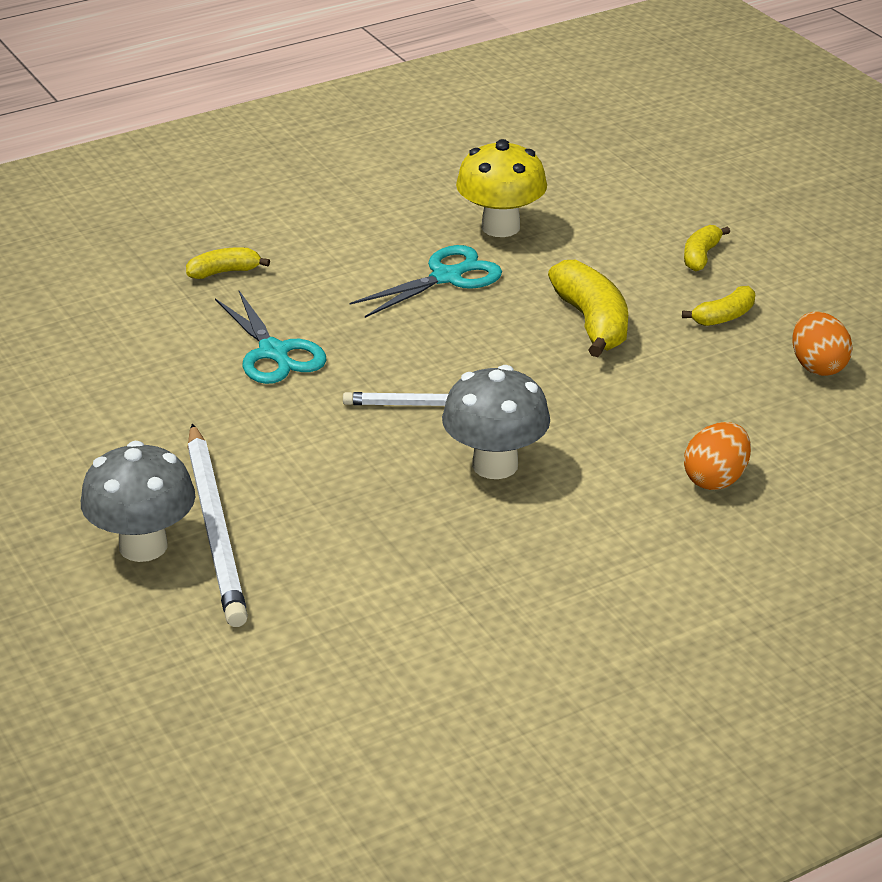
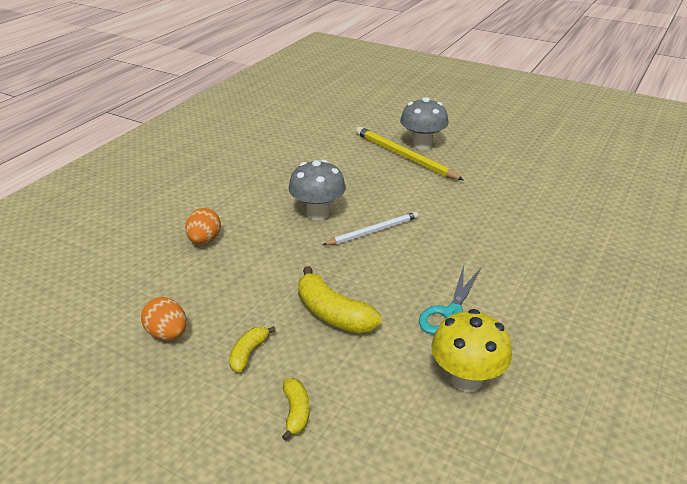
camera: 150 degrees right, 0 degrees up
yellow banana [186,247,270,279] -> none
white pencil [187,424,248,627] -> yellow pencil [356,127,464,180]
turquoise scissors [215,291,326,384] -> none

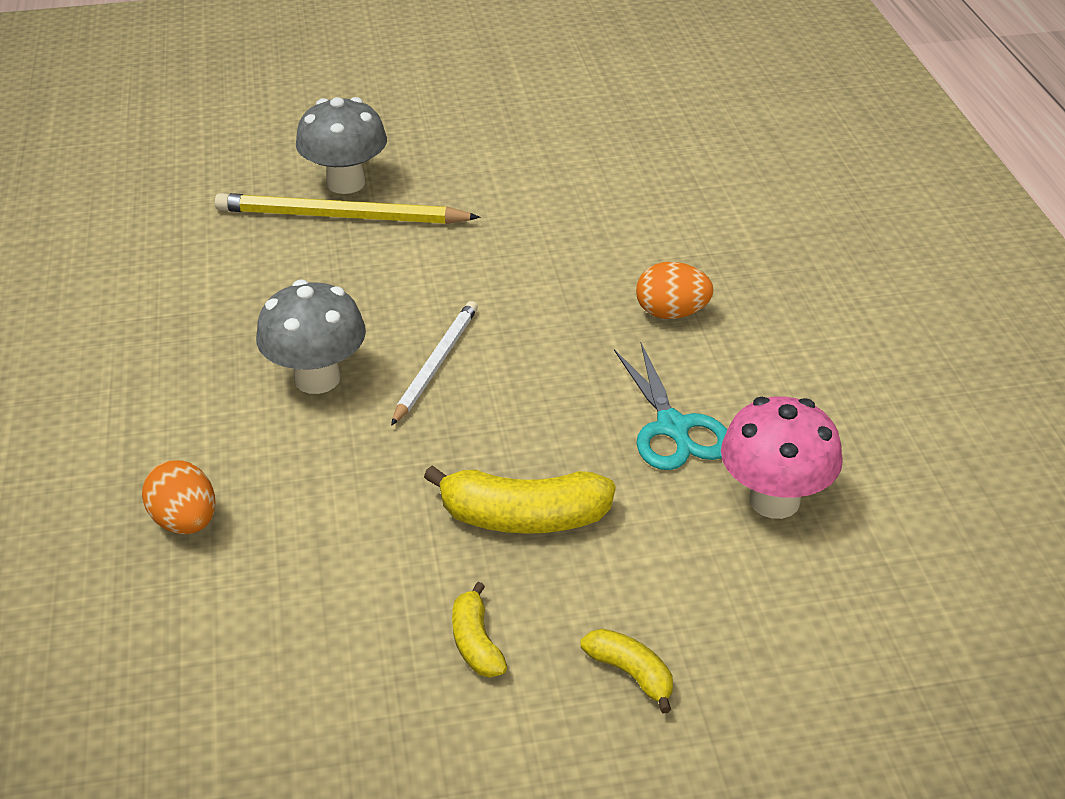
camera: 40 degrees left, 5 degrees up
orange egg [141,297,187,341] -> orange egg moved to [636,262,714,319]
yellow mushroom [431,309,512,392] -> pink mushroom [721,397,843,519]

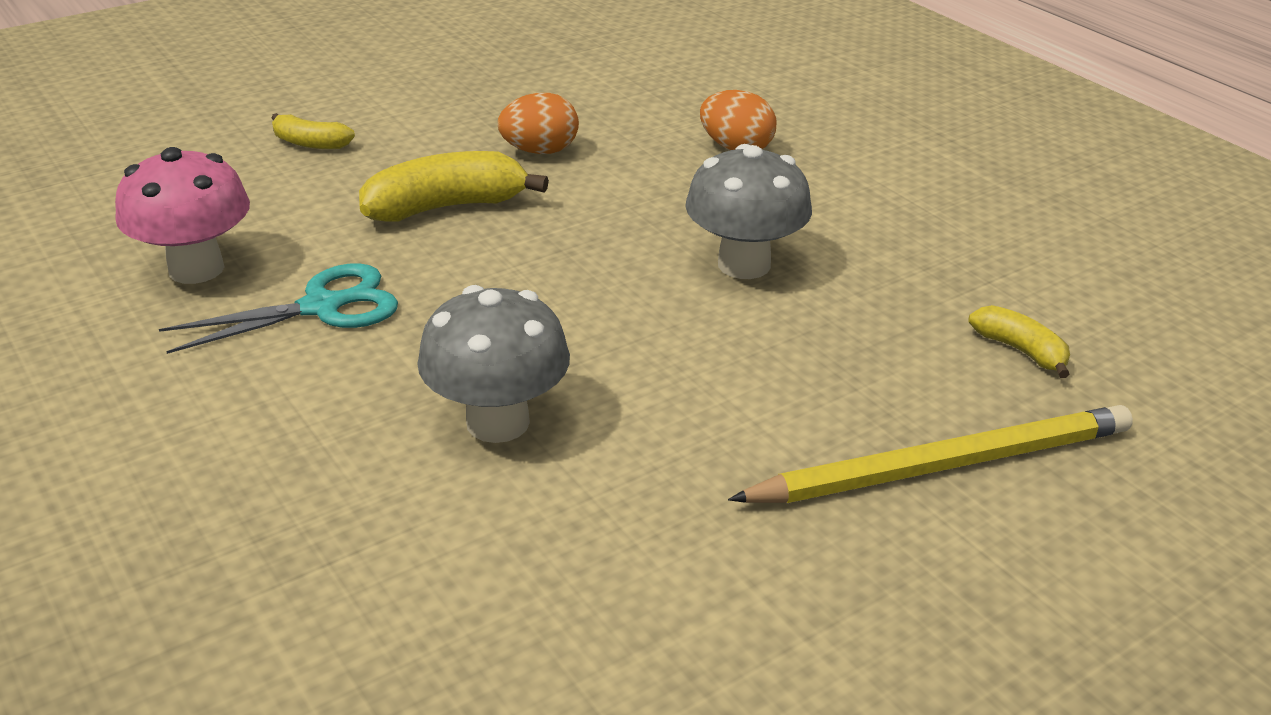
camera: 155 degrees right, 5 degrees down
grey mushroom [296,97,387,194] -> grey mushroom moved to [417,285,570,443]
white pencil [391,301,478,426] -> none
yellow banana [452,582,507,678] -> yellow banana moved to [969,305,1070,378]
turquoise scissors [614,343,727,470] -> turquoise scissors turned 105 degrees clockwise [159,263,398,354]
orange egg [636,262,714,319] -> orange egg moved to [498,93,579,154]

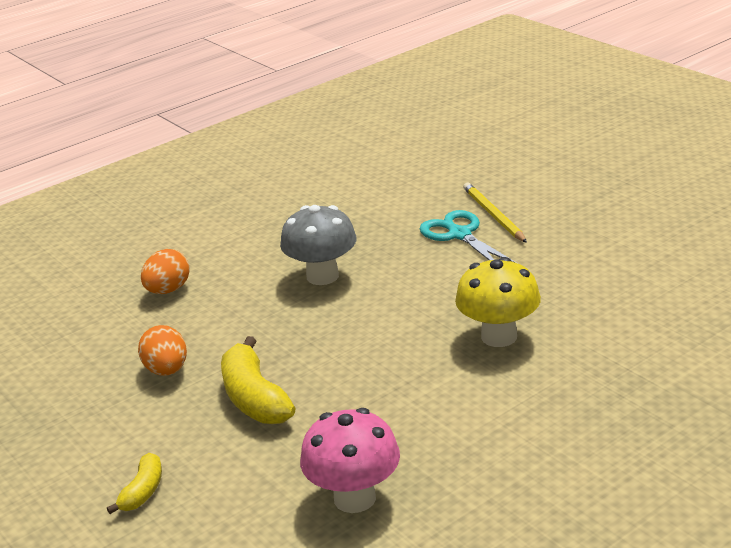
camera: 90 degrees left, 5 degrees down
turquoise scissors [159,263,398,354] -> turquoise scissors moved to [420,210,517,263]
grey mushroom [417,285,570,443] -> yellow mushroom [455,257,541,347]
yellow pencil [728,405,1133,503] -> yellow pencil [463,183,527,243], size x0.65
yellow banana [969,305,1070,378] -> none

